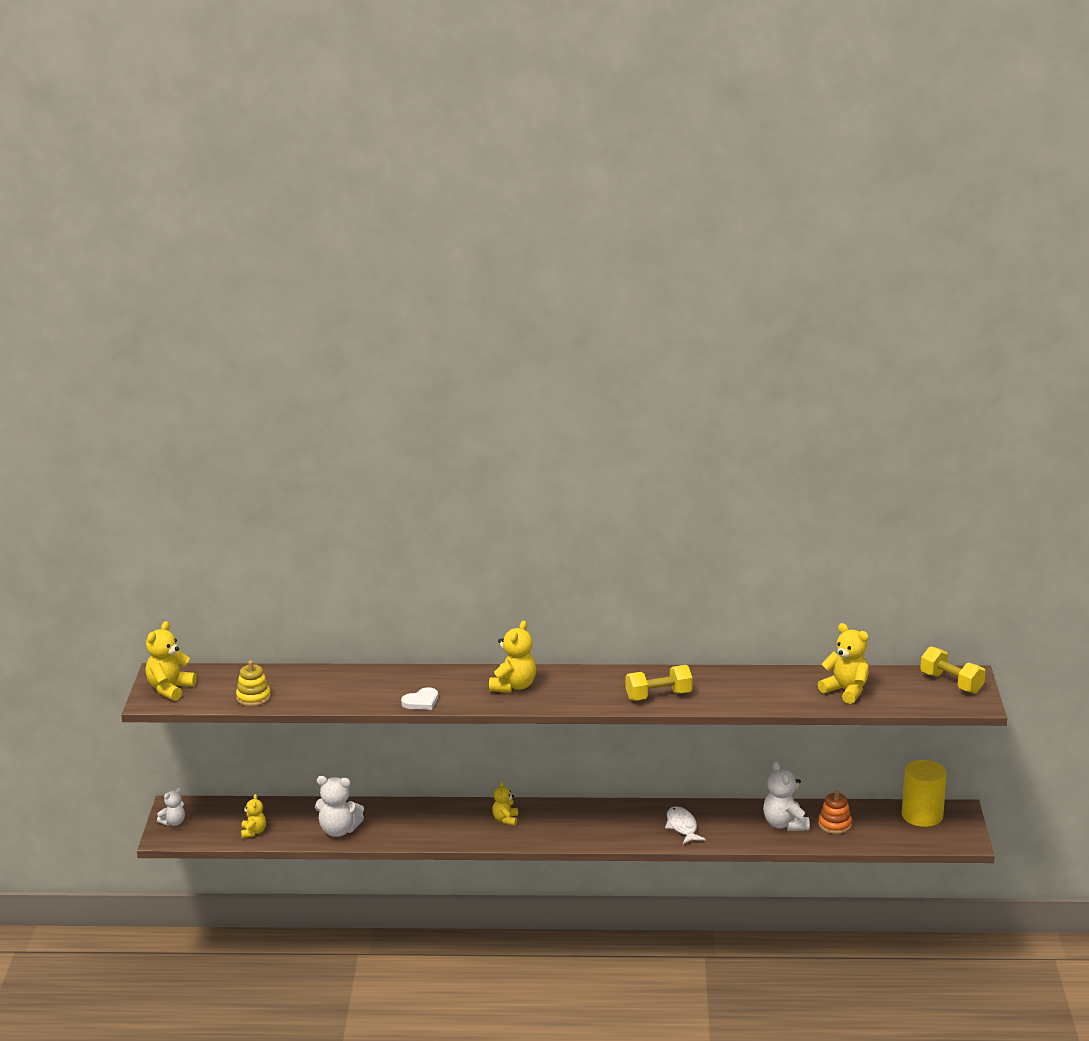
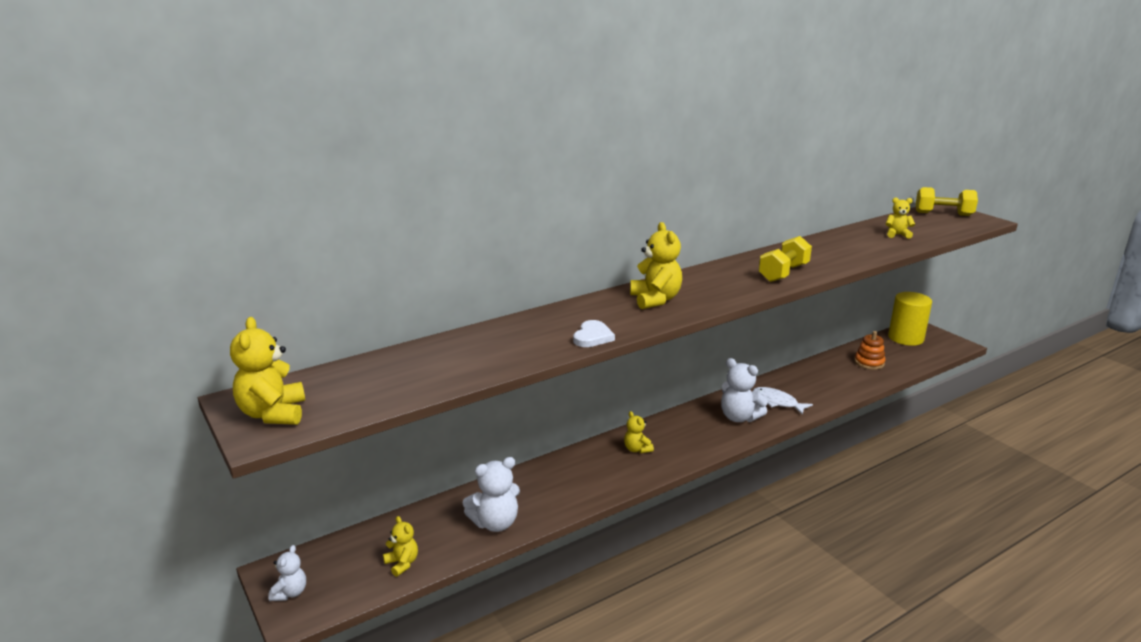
camera: 35 degrees left, 0 degrees up
yellow stacking toy [236,661,271,706] -> none
white teddy bear [763,761,810,831] -> white teddy bear moved to [721,358,768,422]
yellow teddy bear [818,623,869,704] -> yellow teddy bear [886,198,915,239], size x0.59

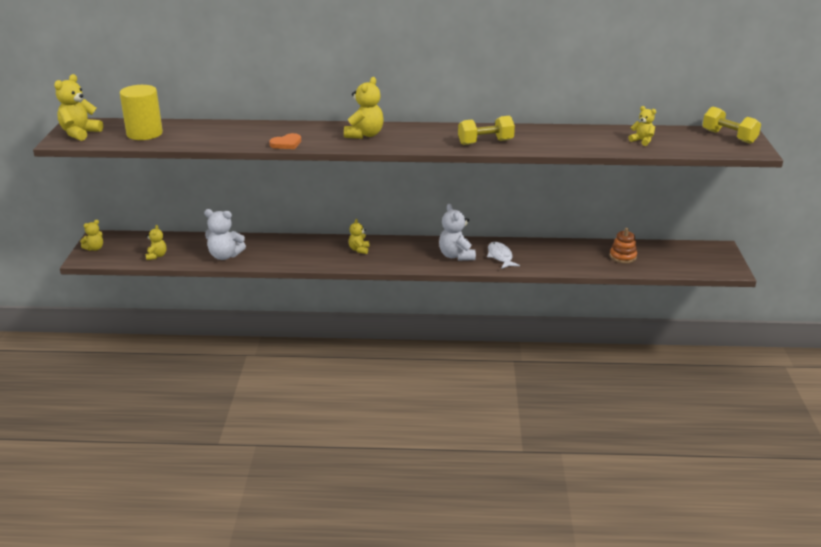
camera: 35 degrees right, 5 degrees up
white teddy bear [268,545,306,601] -> yellow teddy bear [80,220,103,251]
white heart [573,320,615,347] -> orange heart [269,133,301,149]
yellow cylinder [888,292,932,346] -> yellow cylinder moved to [120,85,163,140]

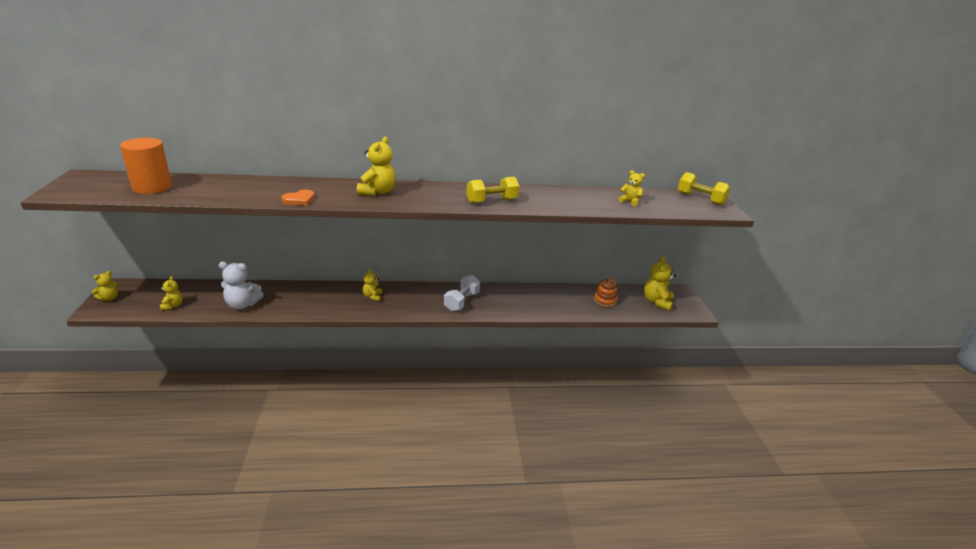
camera: 10 degrees left, 0 degrees up
yellow teddy bear [54,74,103,141] -> yellow teddy bear moved to [644,257,676,311]
yellow cylinder [120,85,163,140] -> orange cylinder [120,138,172,194]
white teddy bear [439,204,476,261] -> white dumbbell [444,275,480,311]
white fish [487,242,520,269] -> none

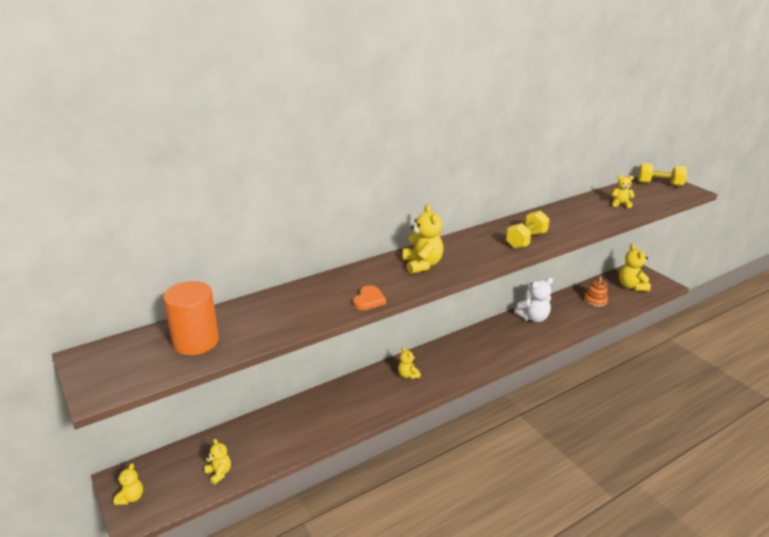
camera: 25 degrees left, 0 degrees up
white teddy bear [219,262,264,309] -> white teddy bear moved to [514,277,553,322]
white dumbbell [444,275,480,311] -> none

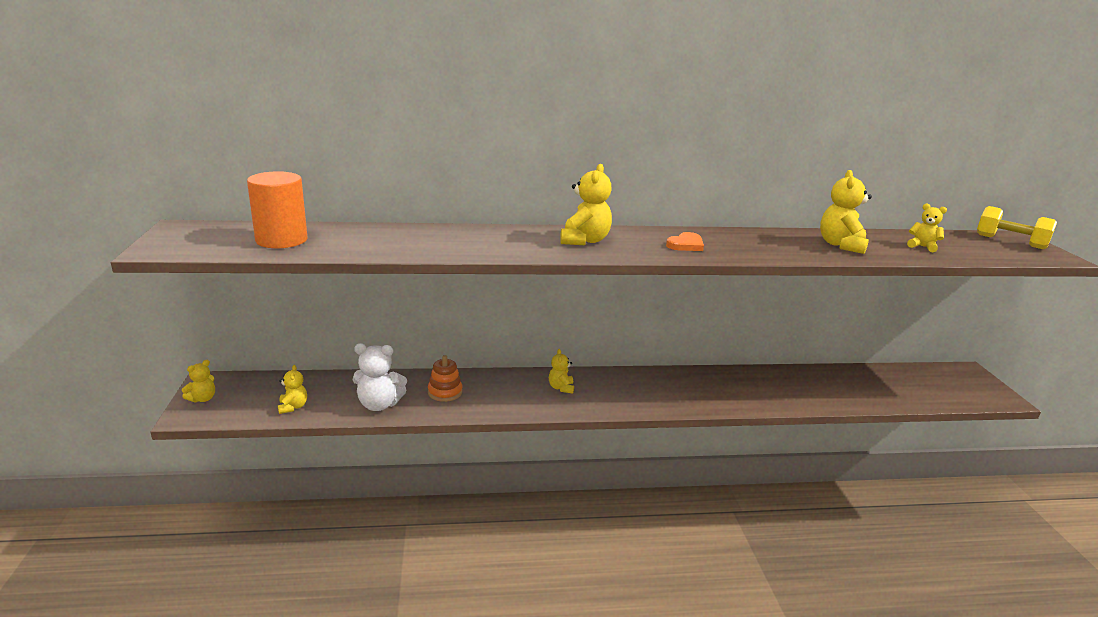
camera: 25 degrees right, 5 degrees down
orange heart [353,285,386,310] -> orange heart moved to [666,232,704,251]
yellow dumbbell [506,210,550,249] -> none
white teddy bear [514,277,553,322] -> white teddy bear moved to [353,343,407,411]
orange stacking toy [584,277,608,307] -> orange stacking toy moved to [428,355,463,402]
yellow teddy bear [619,244,651,291] -> yellow teddy bear moved to [820,170,872,254]

